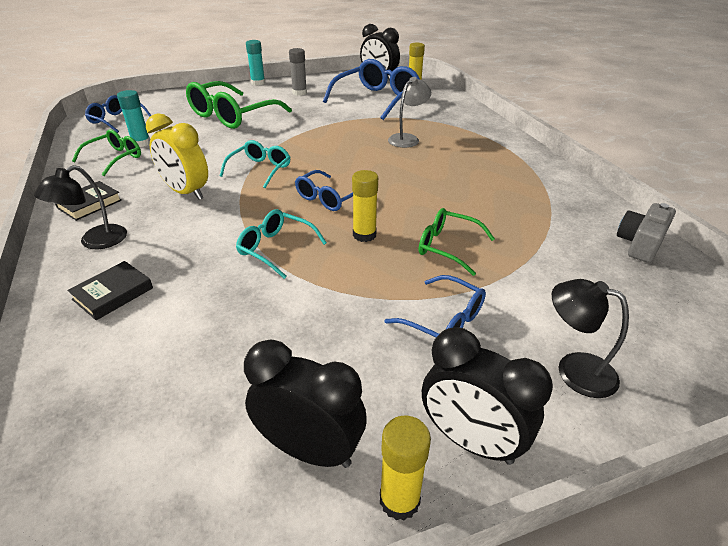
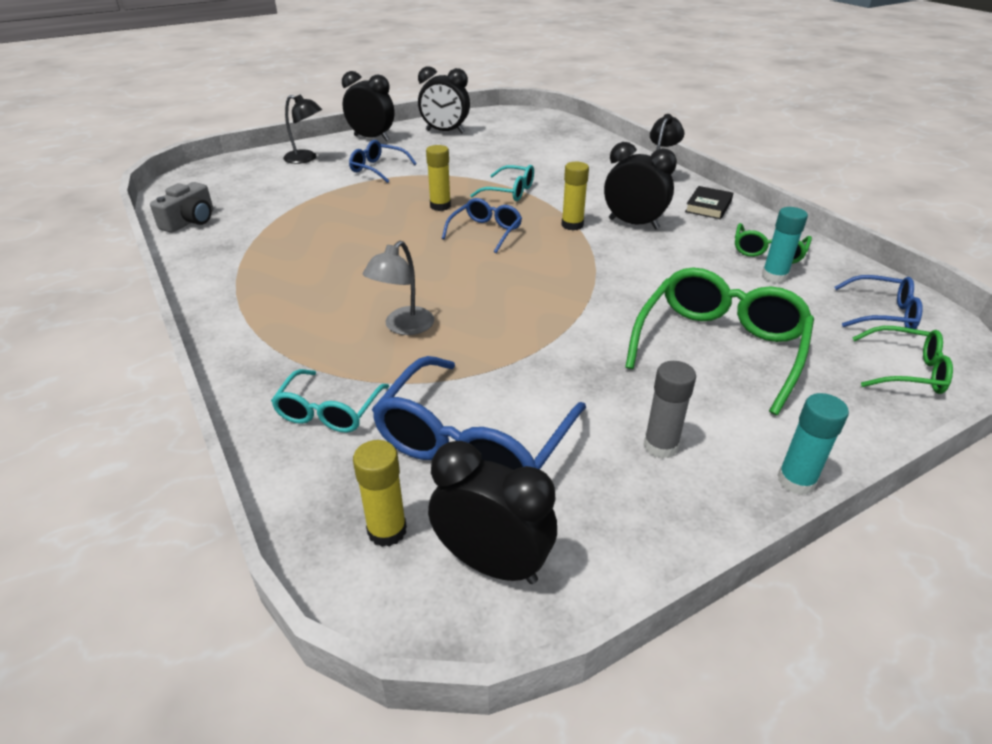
camera: 170 degrees right, 0 degrees up
black book [67,261,153,320] -> none
yellow clock [146,113,208,200] -> black clock [604,142,677,229]
turquoise glasses [220,140,290,188] -> turquoise glasses moved to [271,369,389,433]
yellow glue stick [380,416,431,521] -> yellow glue stick moved to [562,162,589,230]
green glasses [419,208,495,276] -> green glasses moved to [852,326,953,394]

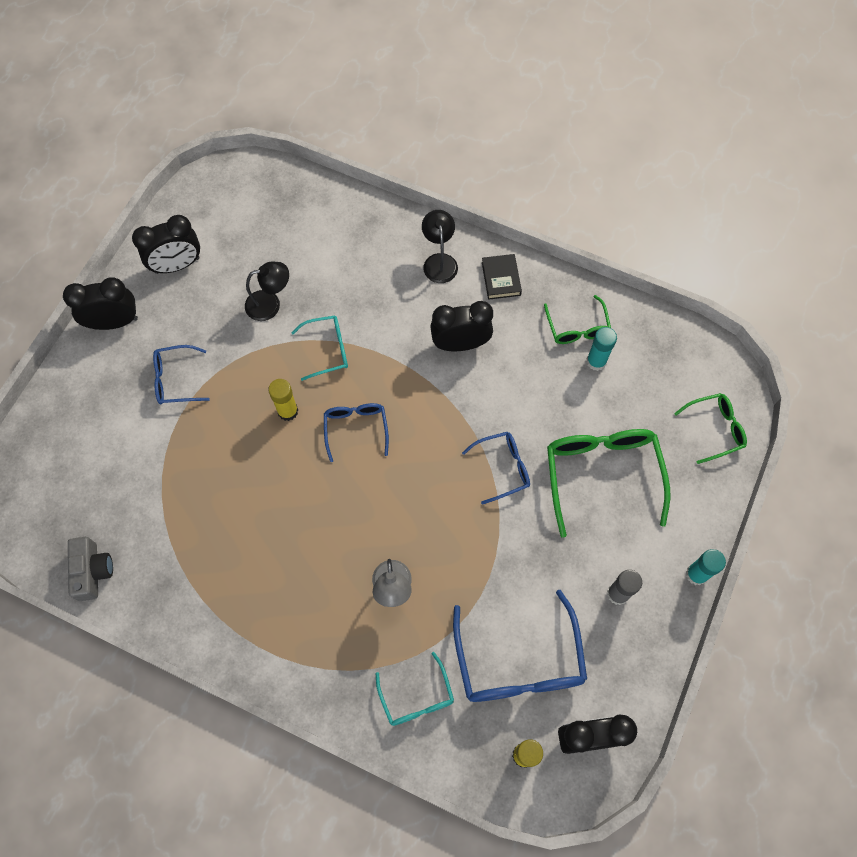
camera: 35 degrees left, 30 degrees up
black lamp [283,94,322,164] -> black lamp moved to [245,262,289,321]
yellow glue stick [562,162,589,230] -> none
blue glasses [834,275,923,329] -> blue glasses moved to [462,432,530,505]

